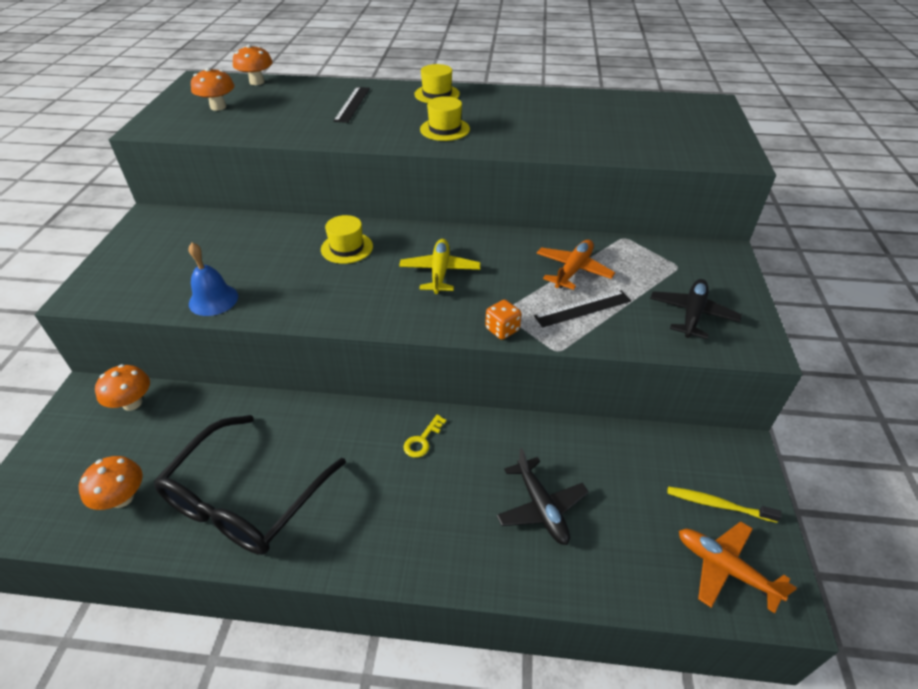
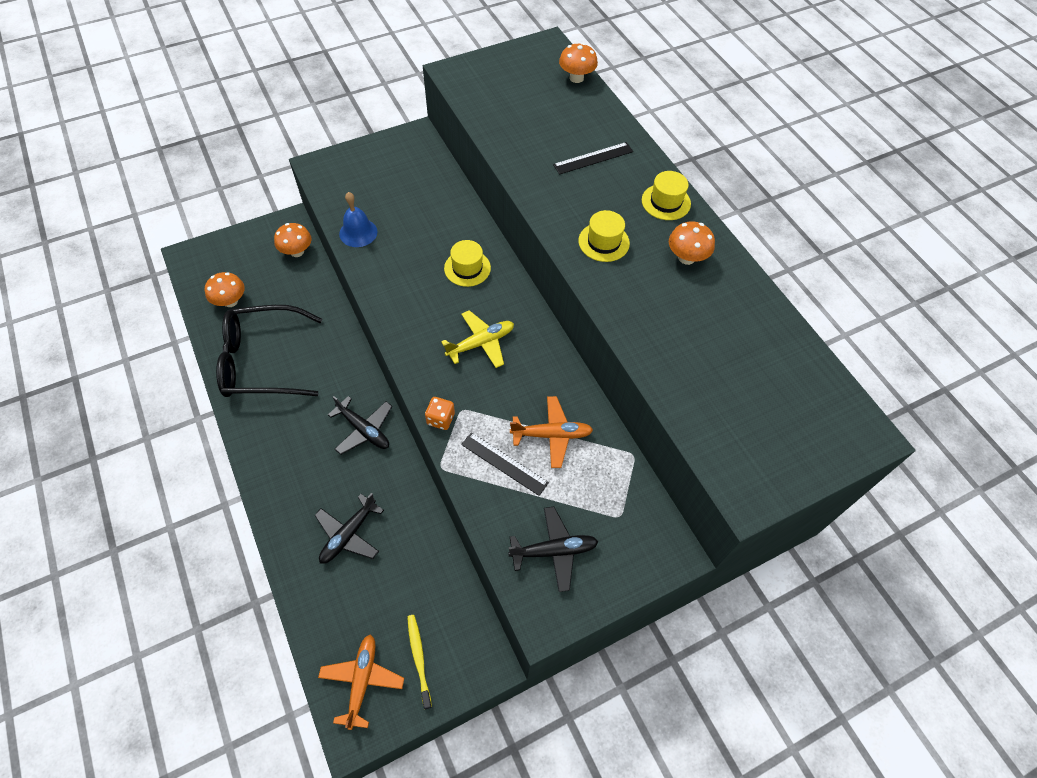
camera: 55 degrees right, 15 degrees up
orange mushroom [191,68,235,111] -> orange mushroom moved to [669,221,715,265]
yellow key [403,415,446,458] -> black plane [328,396,392,455]

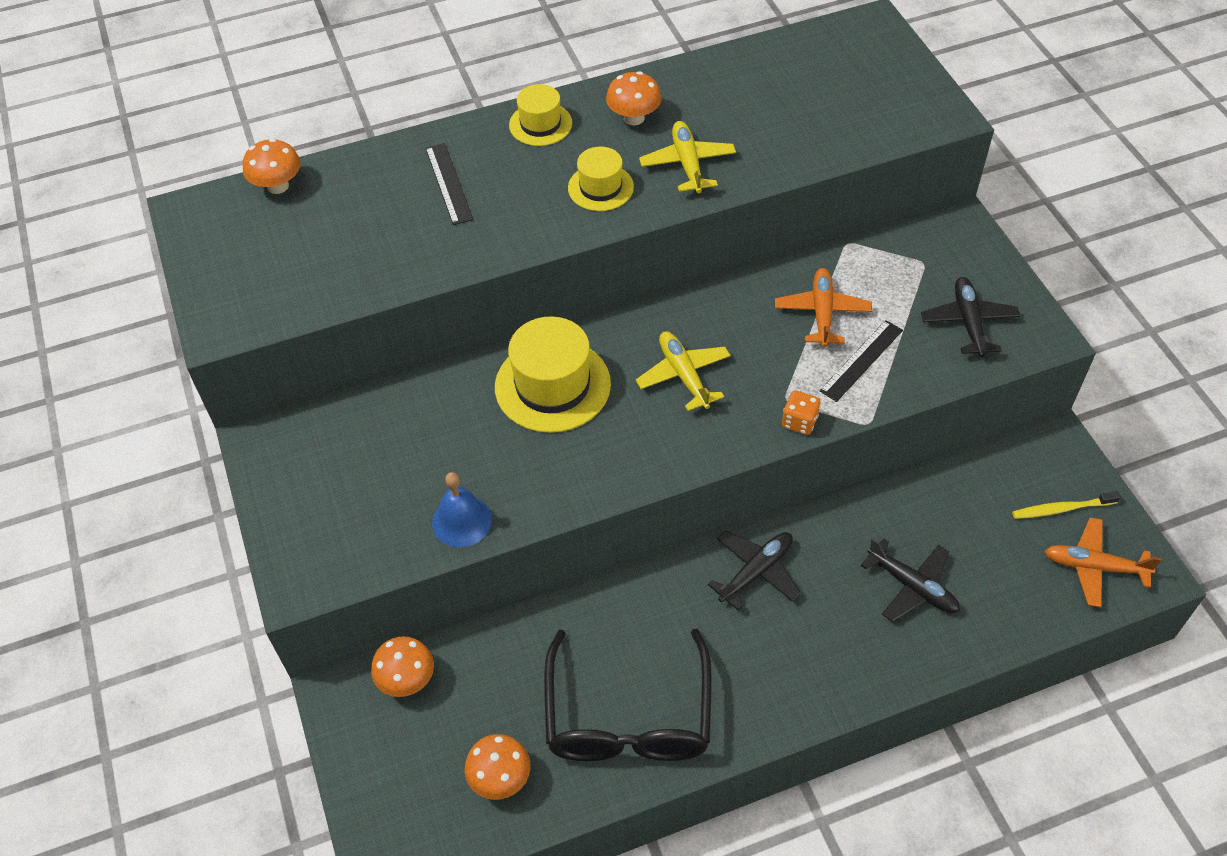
camera: 80 degrees left, 5 degrees down
yellow hat [444,240,491,287] -> yellow hat [495,316,611,433], size x1.73
none -> yellow plane [639,121,736,193]

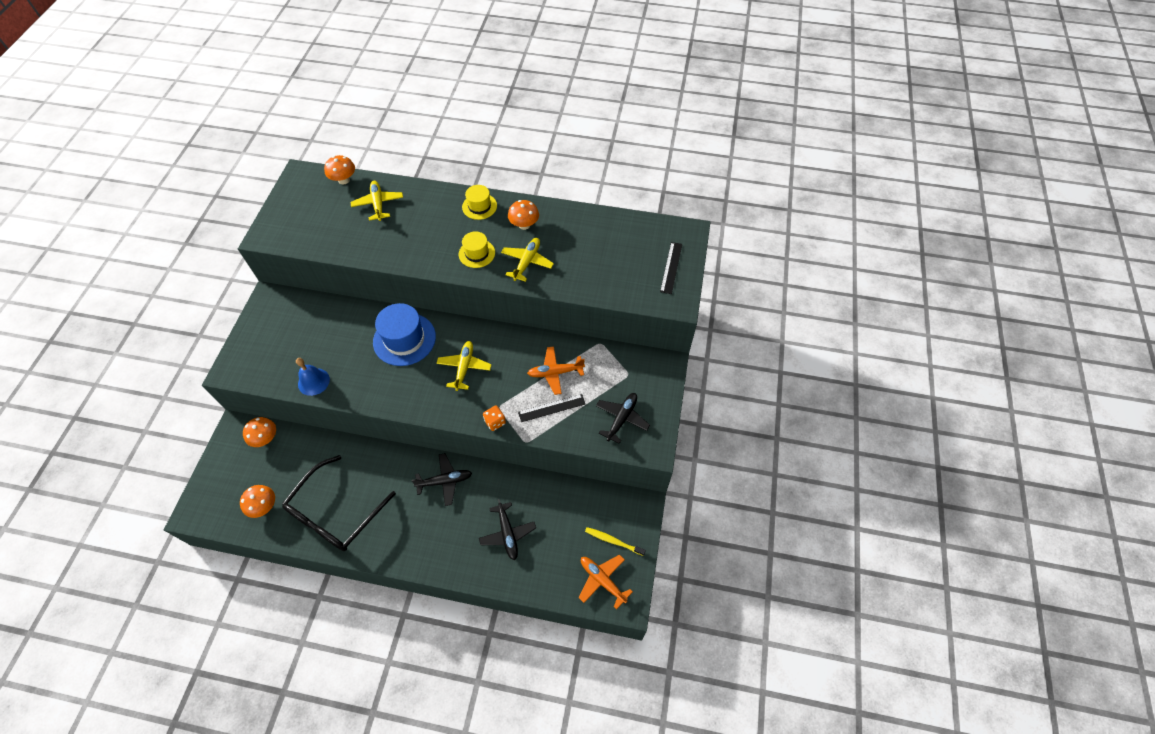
camera: 30 degrees right, 5 degrees up
black ruler [425,143,473,225] -> black ruler moved to [660,242,682,294]
yellow hat [495,316,611,433] -> blue hat [373,303,436,366]
orange plane [775,268,872,347] -> orange plane turned 135 degrees counterclockwise [527,346,585,395]
none -> yellow plane [350,181,403,221]

